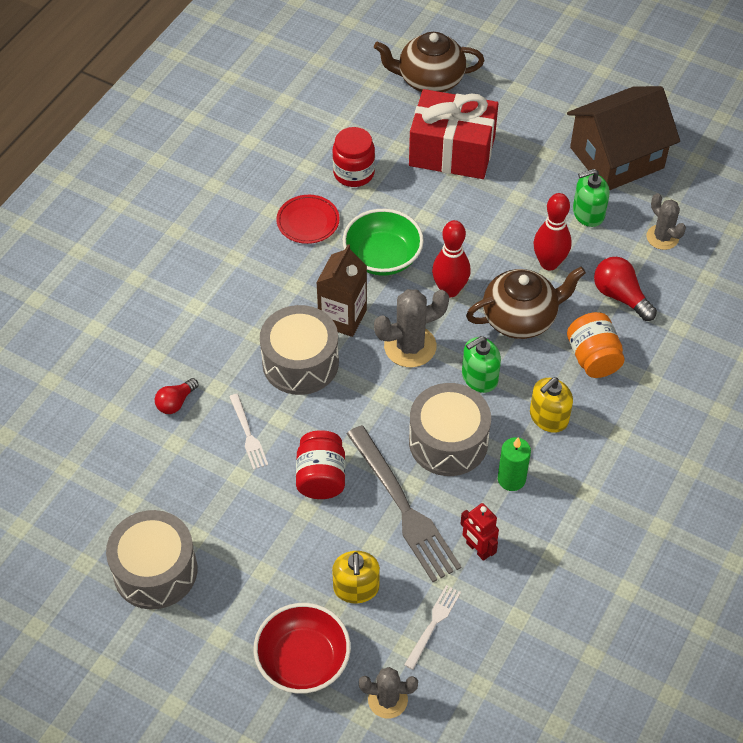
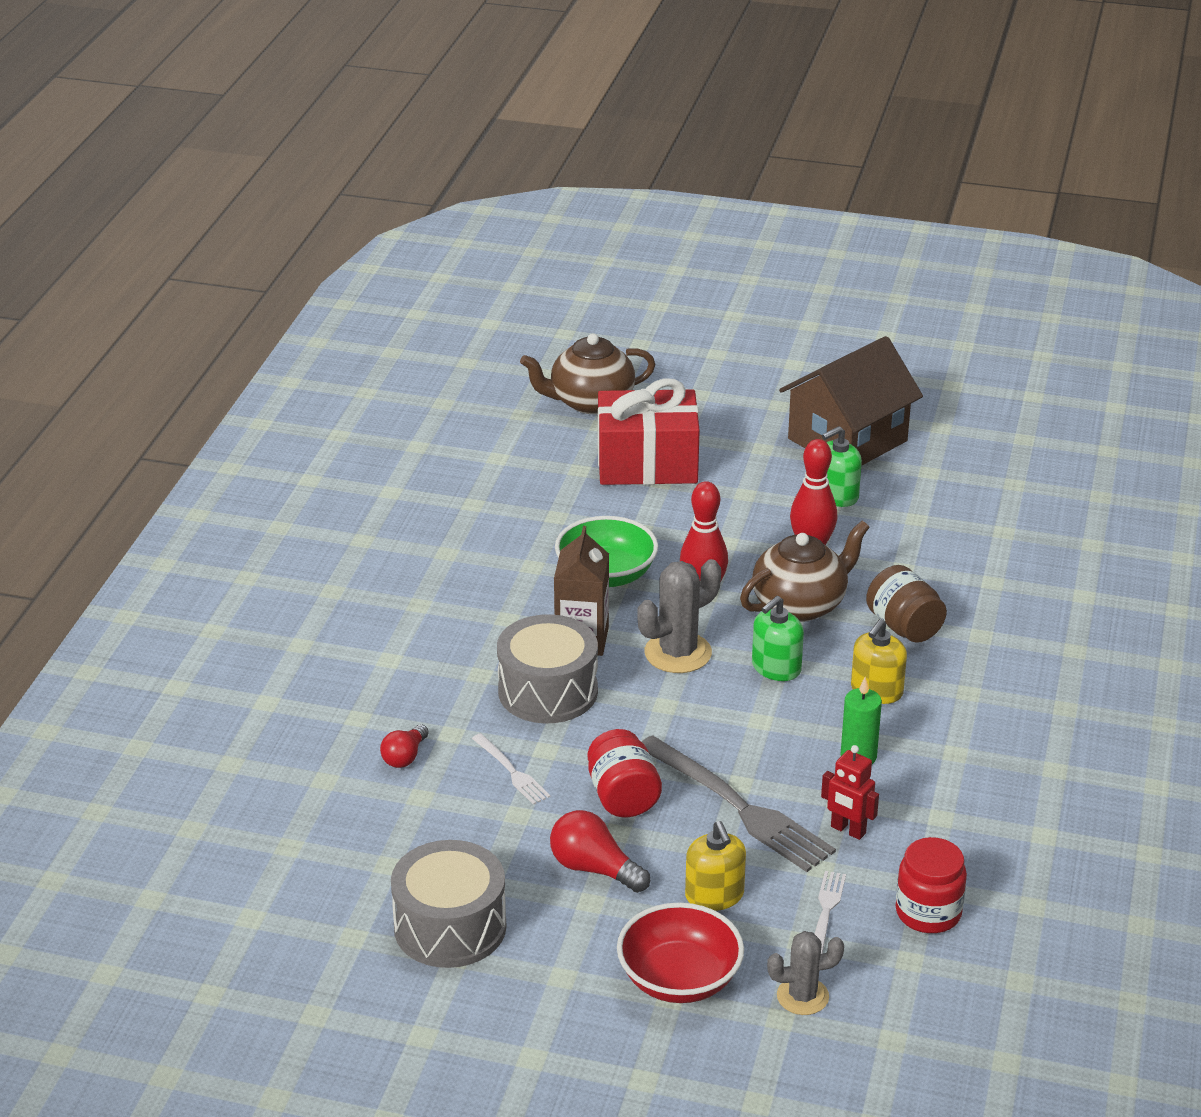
camera: 15 degrees left, 20 degrees down
red plate [276,195,340,244] -> none
red jar [332,127,375,187] -> red jar moved to [896,837,967,933]
grey drum [409,383,491,476] -> none
orange jar [567,312,625,378] -> brown jar [866,565,947,643]
red light bulb [594,257,657,321] -> red light bulb moved to [550,810,650,893]
grey cactus [646,193,686,250] -> none

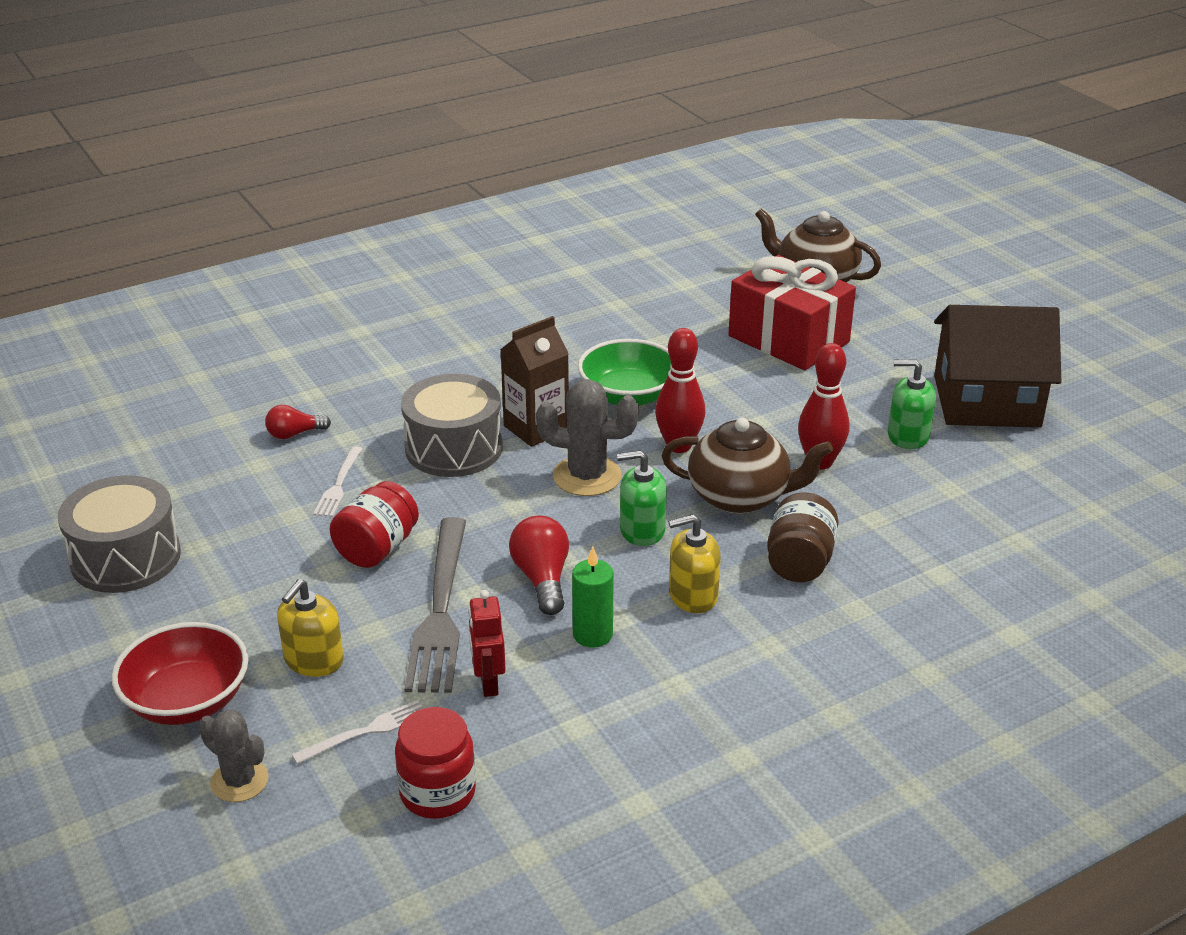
camera: 45 degrees right, 0 degrees up
red light bulb [550,810,650,893] -> red light bulb moved to [509,516,569,615]

